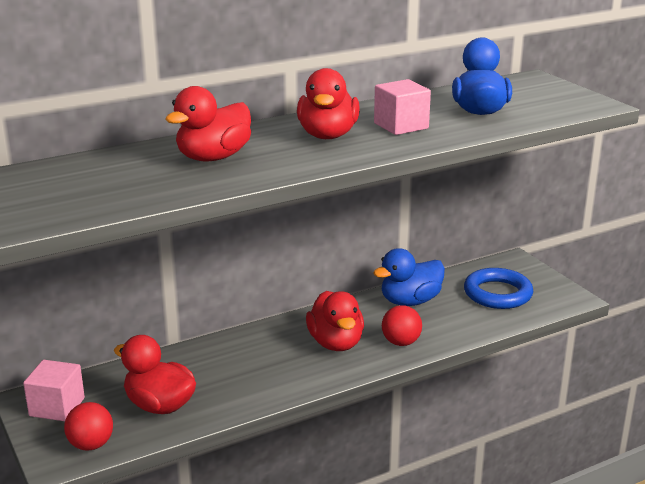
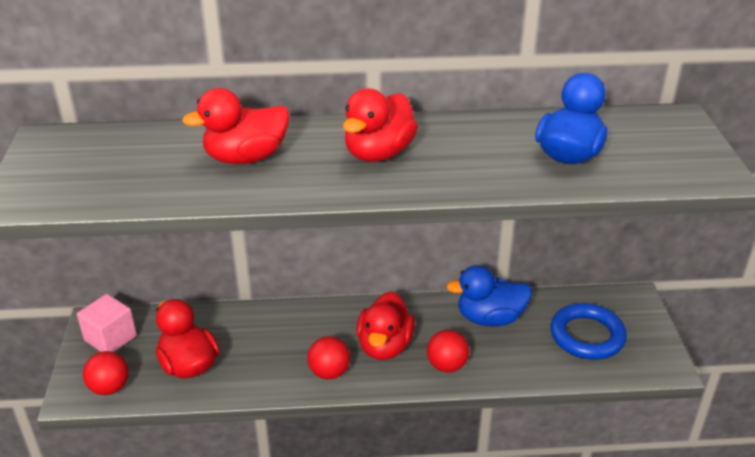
camera: 25 degrees right, 10 degrees up
pink cube [374,79,431,135] -> none
none -> red ball [307,336,350,379]

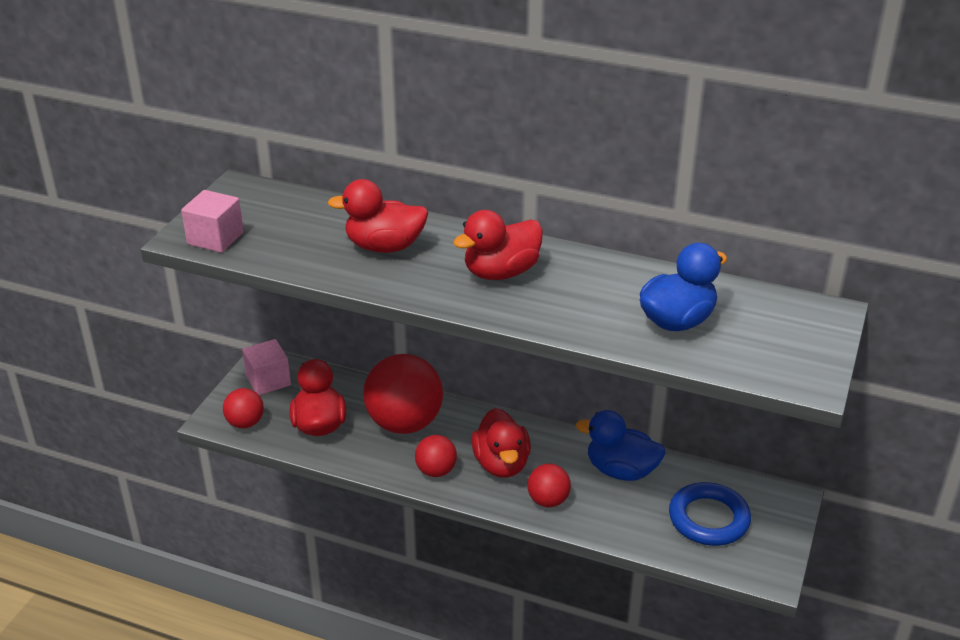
camera: 25 degrees right, 0 degrees up
red duck [356,291,415,360] -> red duck turned 45 degrees counterclockwise [471,408,531,478]
none -> pink cube [181,190,244,253]
none -> red ball [363,354,443,434]

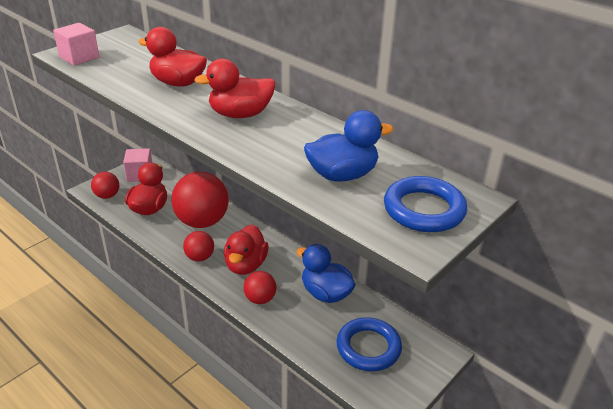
camera: 20 degrees right, 0 degrees up
none -> blue ring [384,176,467,232]

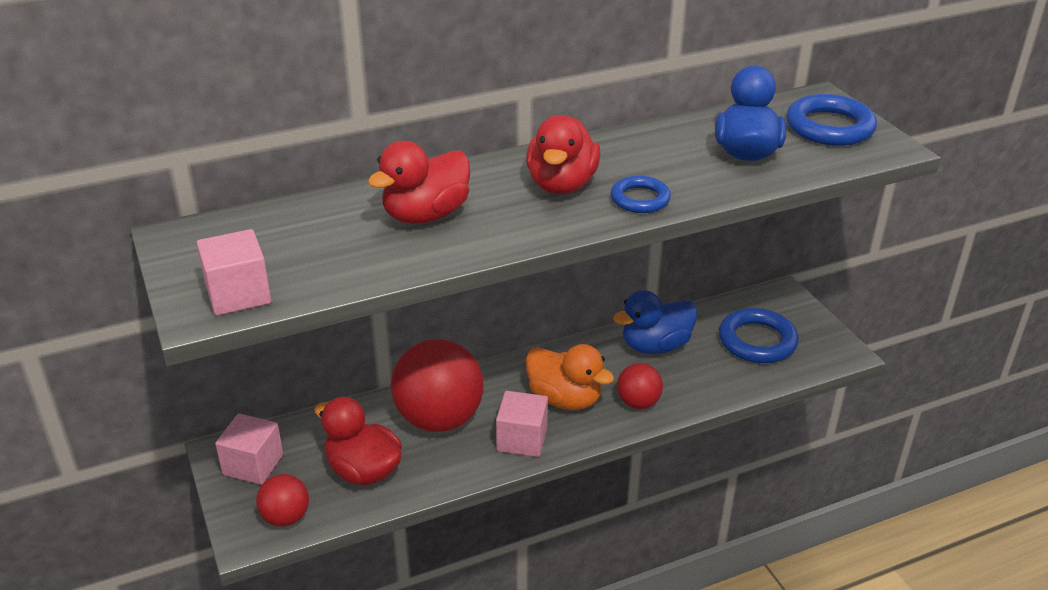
camera: 65 degrees left, 0 degrees up
red ball [183,231,214,262] -> pink cube [496,391,548,457]
red duck [224,224,268,275] -> orange duck [526,344,614,410]
none -> blue ring [611,176,671,213]

